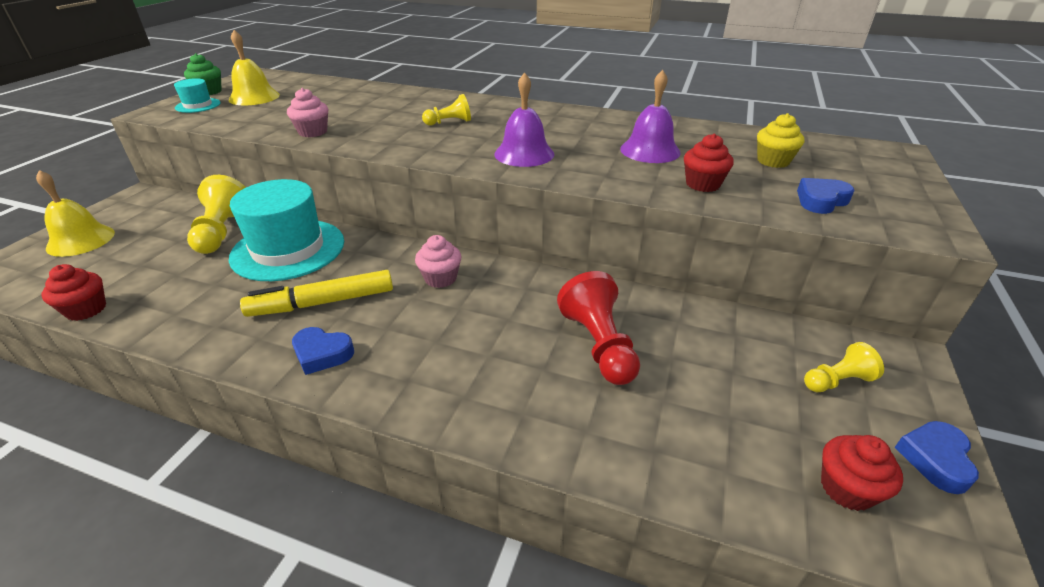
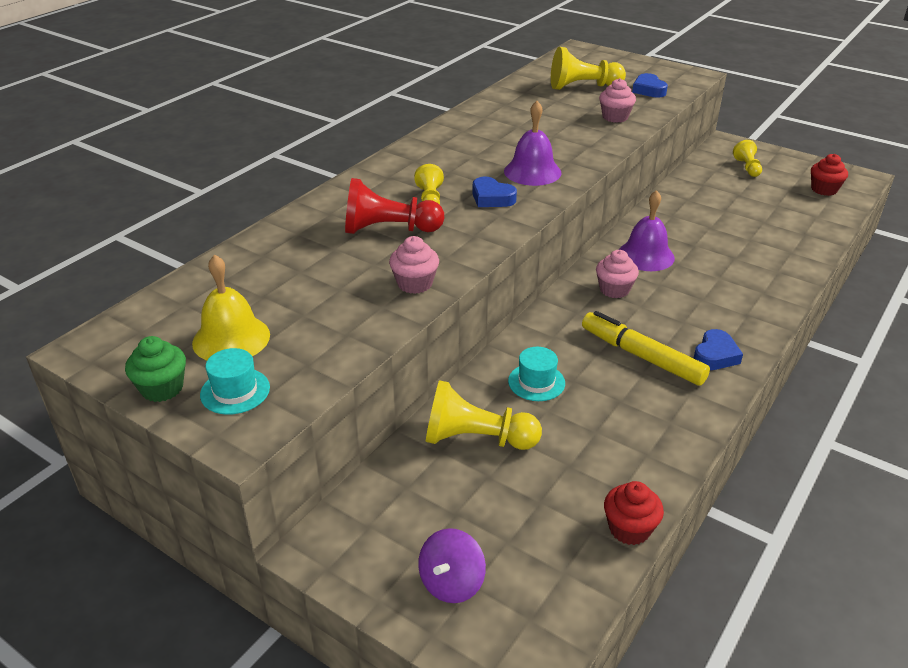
camera: 75 degrees left, 0 degrees up
yellow bell [36,170,115,257] -> purple spinning top [418,528,486,603]
turquoise hat [229,179,344,281] -> turquoise hat [508,347,565,401], size x0.46
yellow marker [240,270,393,317] -> yellow marker turned 135 degrees clockwise [582,311,710,386]
red pawn [557,271,640,385] -> red pawn moved to [345,178,444,234]
purple bell [620,70,681,163] -> purple bell moved to [619,190,675,271]
red cupcake [684,134,734,192] -> pink cupcake [599,78,636,123]
yellow cupcake [757,113,805,168] -> yellow pawn [551,47,626,90]
blue heart [895,421,979,494] -> blue heart moved to [472,177,517,207]

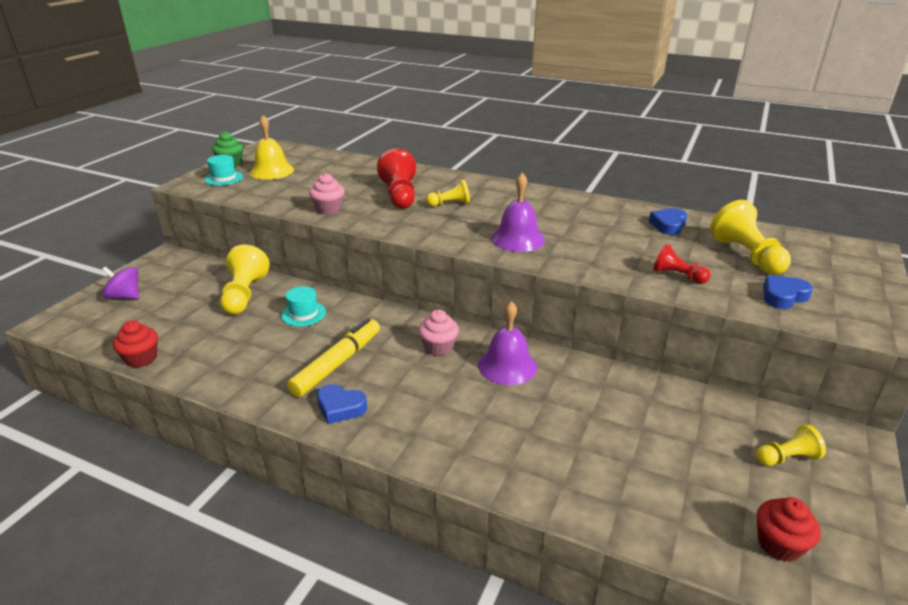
camera: 80 degrees right, 5 degrees down
blue heart [472,177,517,207] -> blue heart moved to [649,208,687,235]
pink cupcake [599,78,636,123] -> red pawn [653,244,711,284]

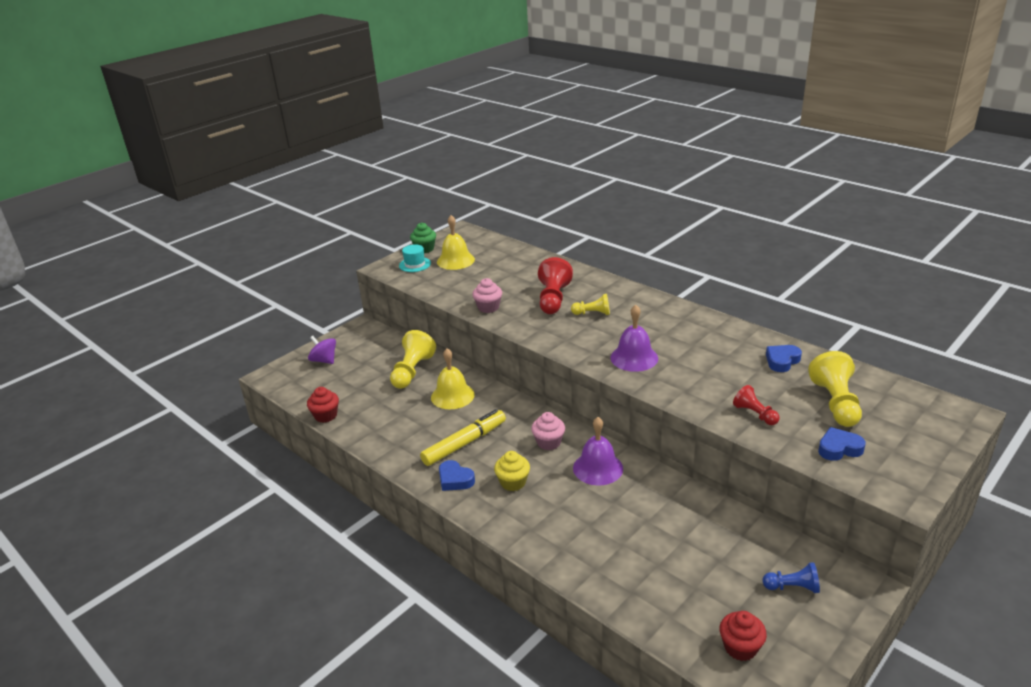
camera: 20 degrees right, 0 degrees up
turquoise hat [281,286,326,327] -> yellow bell [431,348,475,409]
yellow pawn [756,424,826,466] -> blue pawn [763,562,820,593]
none -> yellow cupcake [494,451,530,491]

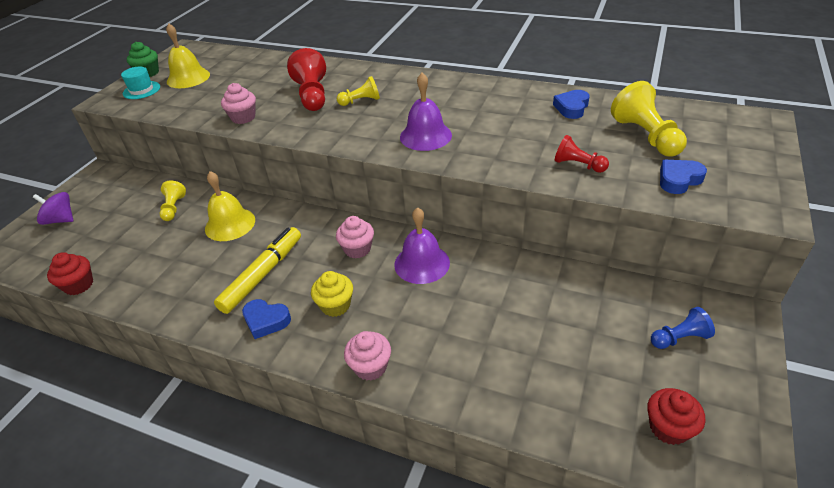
camera: 20 degrees left, 10 degrees up
yellow pawn [390,330,436,389] -> yellow pawn [159,180,186,221], size x0.58
none -> pink cupcake [344,331,391,381]

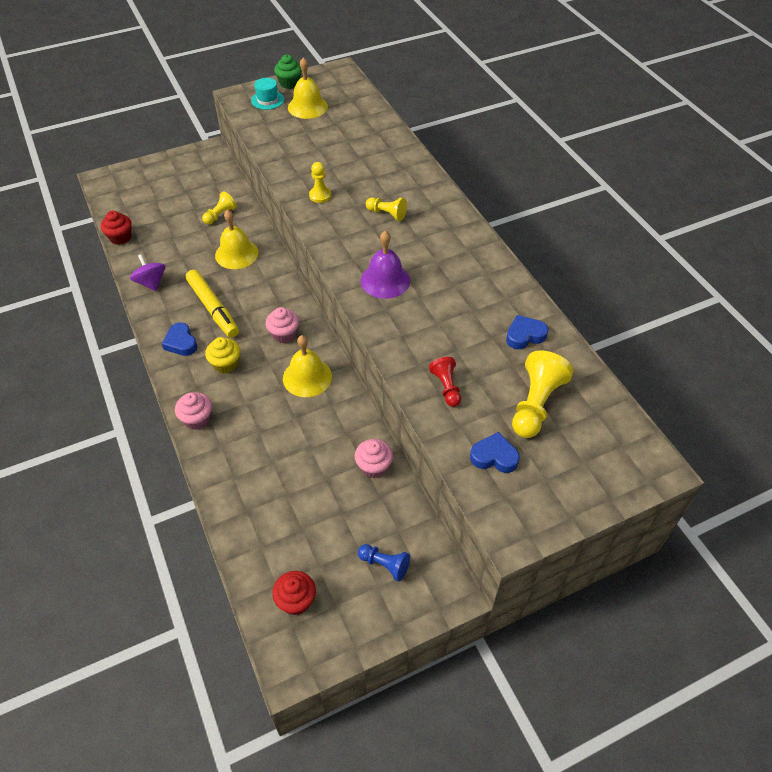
camera: 40 degrees right, 10 degrees up
purple spinning top [33,192,73,225] -> purple spinning top moved to [130,254,165,291]
yellow marker [214,227,301,314] -> yellow marker turned 75 degrees clockwise [186,270,239,338]
pink cupcake [221,83,256,124] -> pink cupcake moved to [355,439,393,478]
red pawn [287,48,326,111] -> none
purple bell [394,207,450,284] -> yellow bell [283,335,332,397]
none -> yellow pawn [309,162,331,203]

